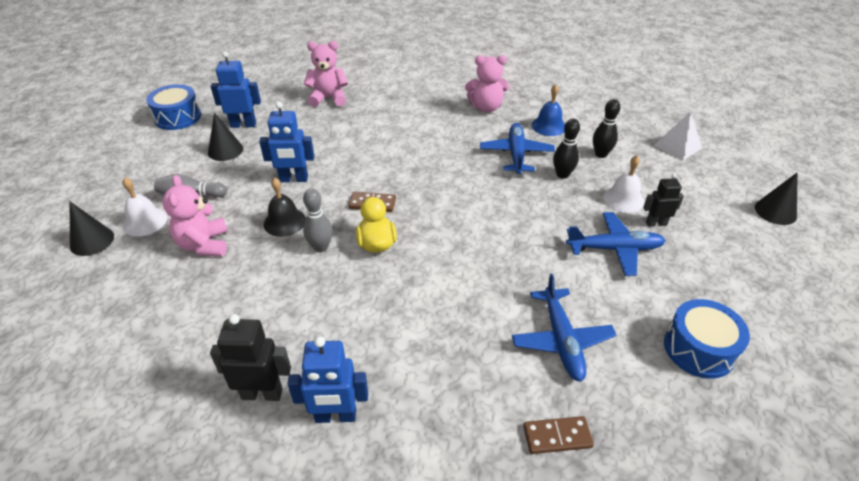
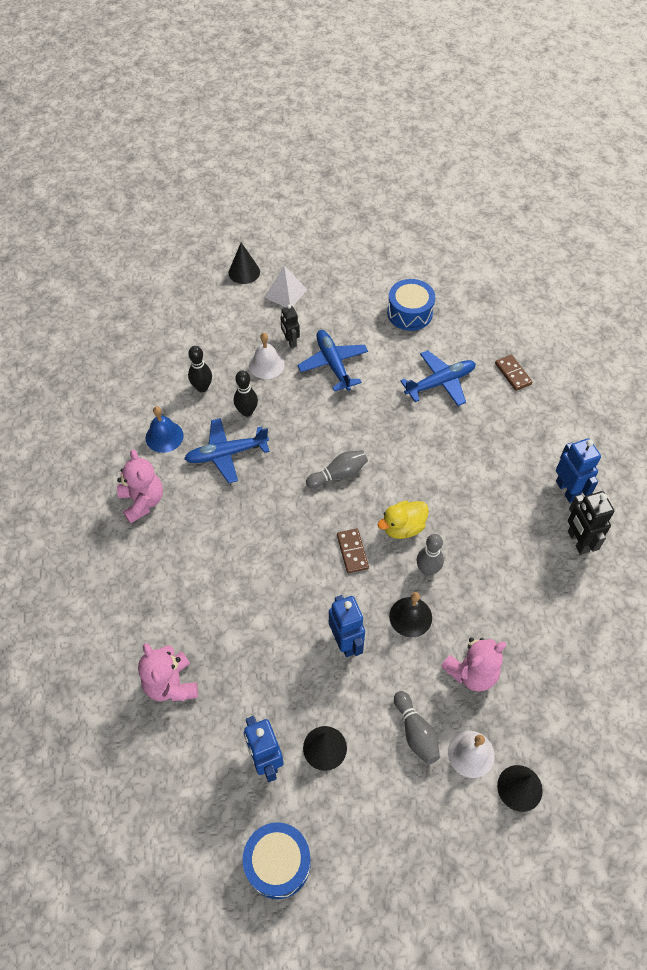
camera: 110 degrees left, 15 degrees up
white pyramid [654,111,702,161] -> white pyramid moved to [264,266,307,307]
none -> grey bowling pin [306,450,368,489]

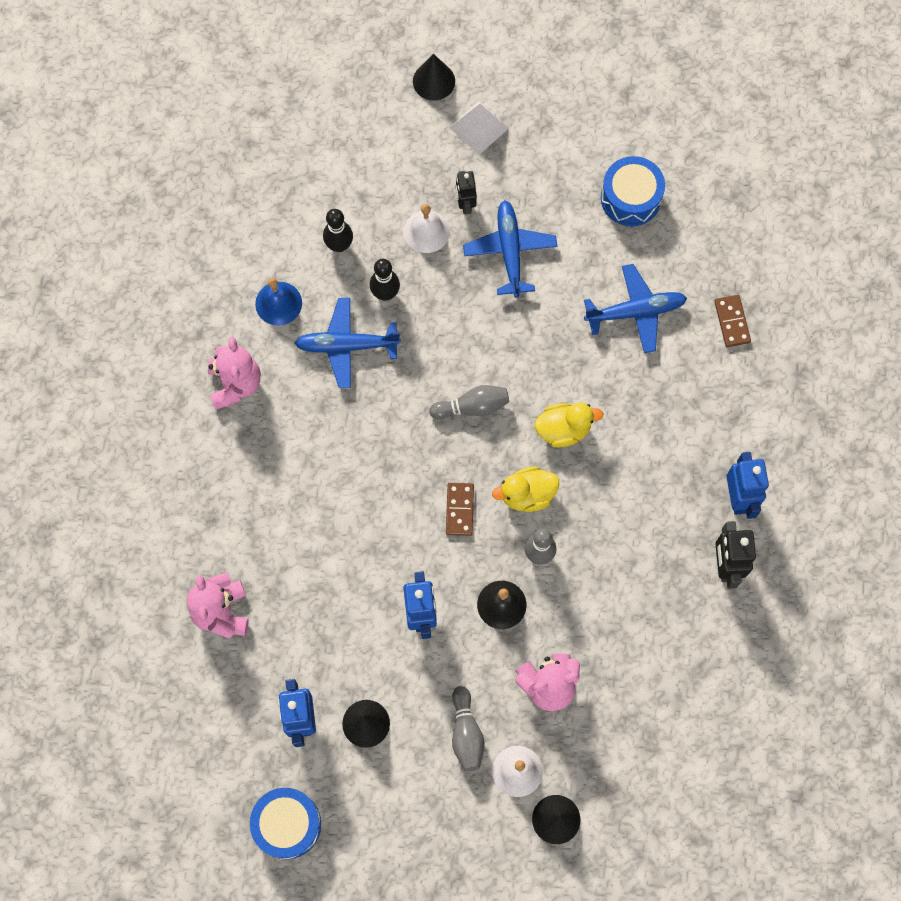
camera: 15 degrees right, 15 degrees up
none -> yellow duck [535,403,603,448]

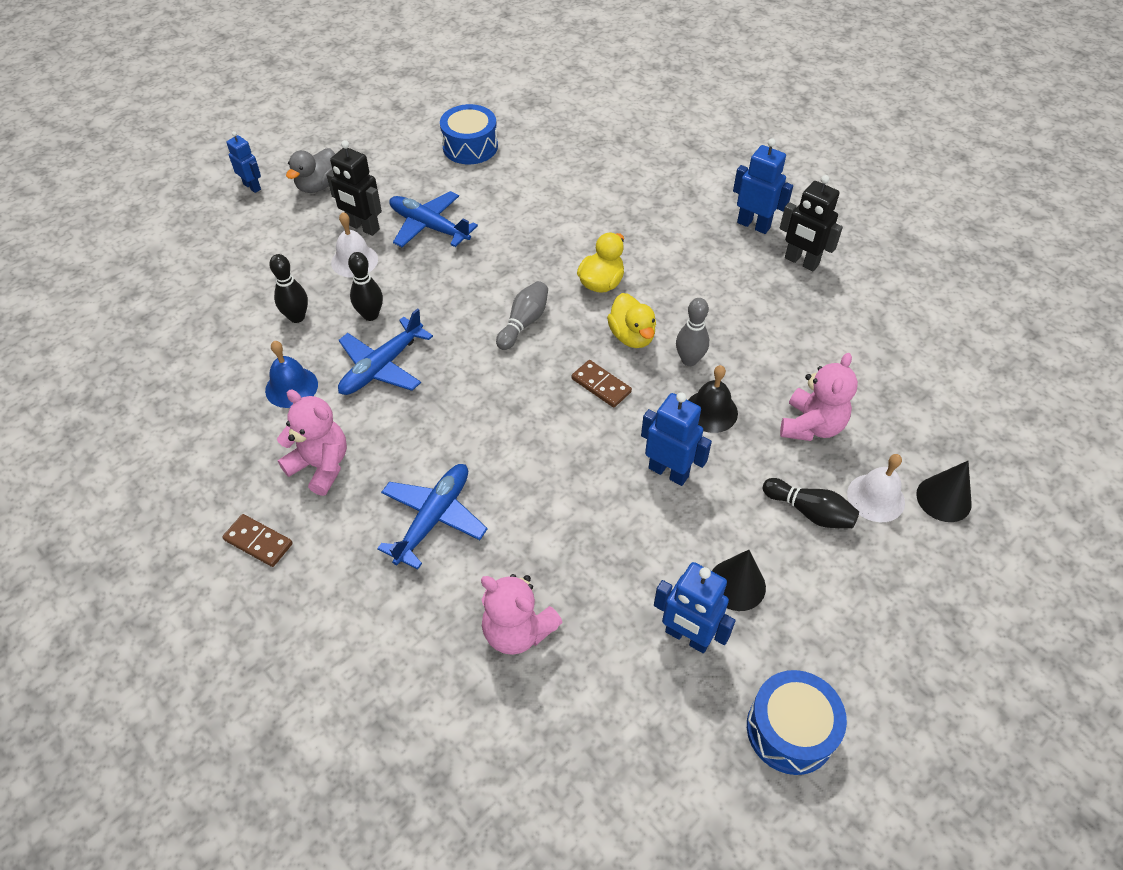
camera: 50 degrees left, 20 degrees down
black cone [413,54,455,101] -> blue robot [226,131,261,193]
white pyramid [449,101,509,155] -> grey duck [286,148,335,193]
grey bowling pin [452,686,485,771] -> black bowling pin [763,478,859,528]
black robot [456,171,477,215] -> black robot [326,140,382,236], size x1.52
yellow duck [492,467,559,512] -> yellow duck turned 45 degrees counterclockwise [607,293,656,348]
blue plane [584,264,687,353] -> blue plane moved to [377,464,488,570]
brown domino [714,295,751,347] -> brown domino moved to [222,514,293,567]

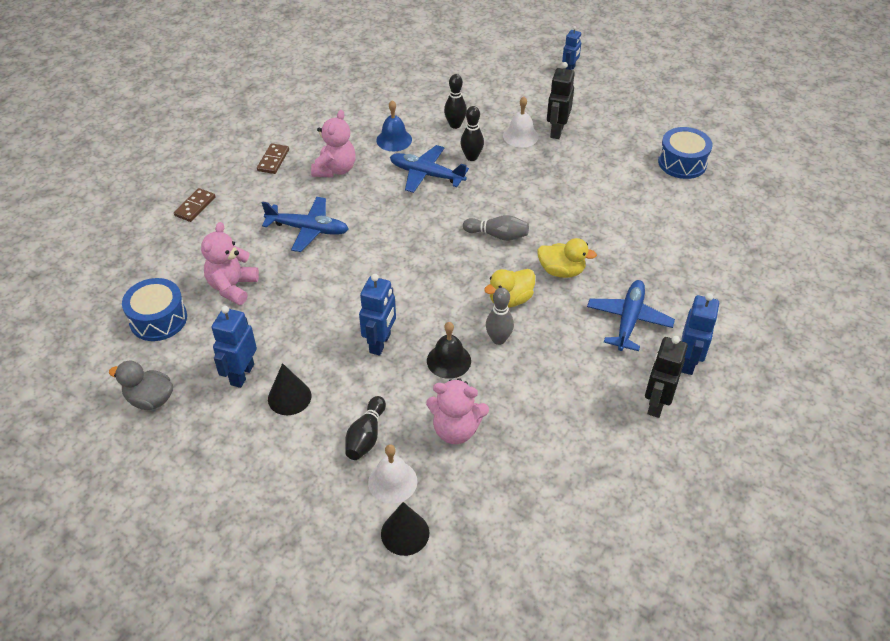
camera: 75 degrees right, 5 degrees down
grey duck [286,148,335,193] -> grey duck moved to [109,361,173,410]
blue plane [389,191,478,247] -> blue plane moved to [587,280,675,351]
brown domino [572,360,632,408] -> brown domino moved to [174,188,216,222]
blue drum [747,670,847,775] -> blue drum moved to [122,278,187,341]

